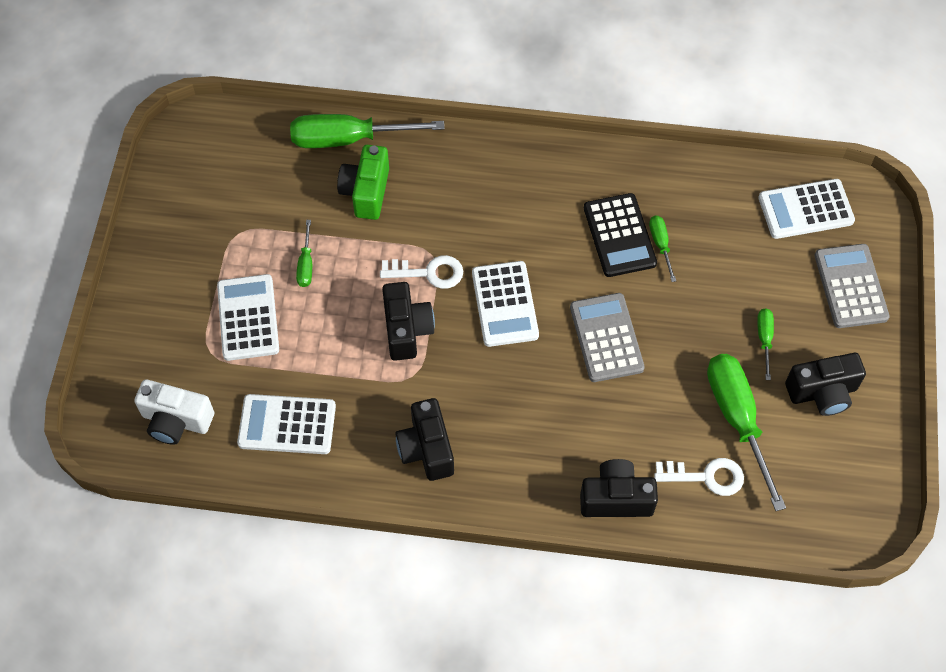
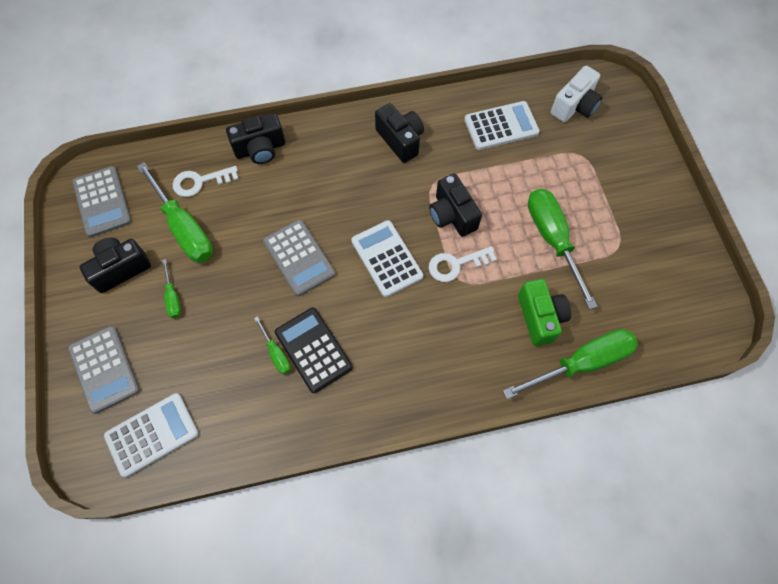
camera: 160 degrees right, 5 degrees up
white camera [134,379,214,445] -> white camera turned 135 degrees clockwise [551,65,603,122]
white calculator [217,274,279,361] -> none
green screwdriver [296,220,312,287] -> green screwdriver [528,189,598,310], size x2.12
none -> grey calculator [72,166,131,237]

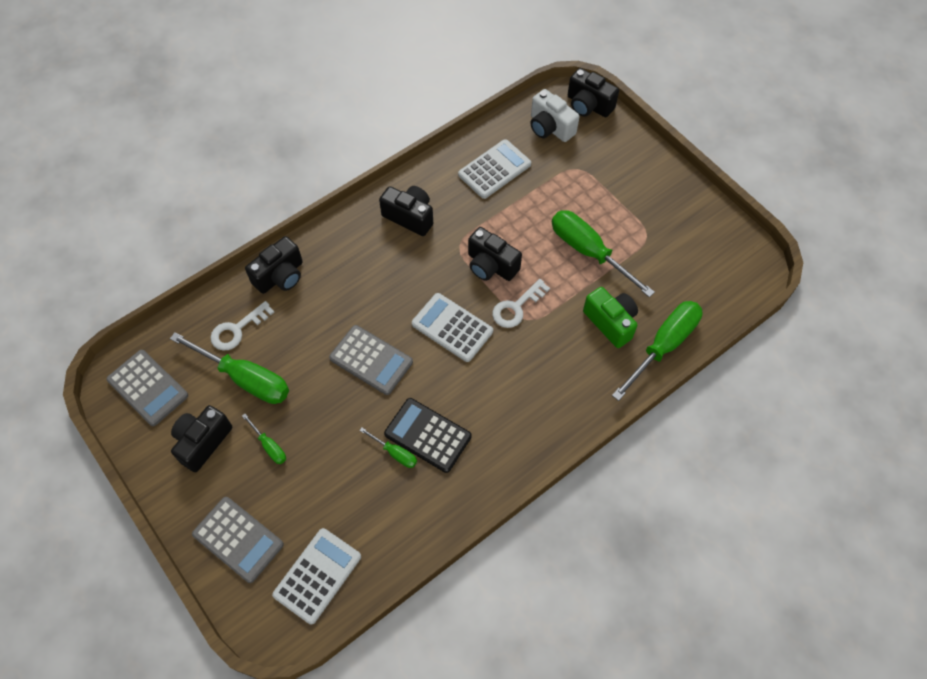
camera: 25 degrees left, 5 degrees down
white camera [551,65,603,122] -> white camera turned 120 degrees clockwise [530,89,580,142]
none -> black camera [568,68,619,117]

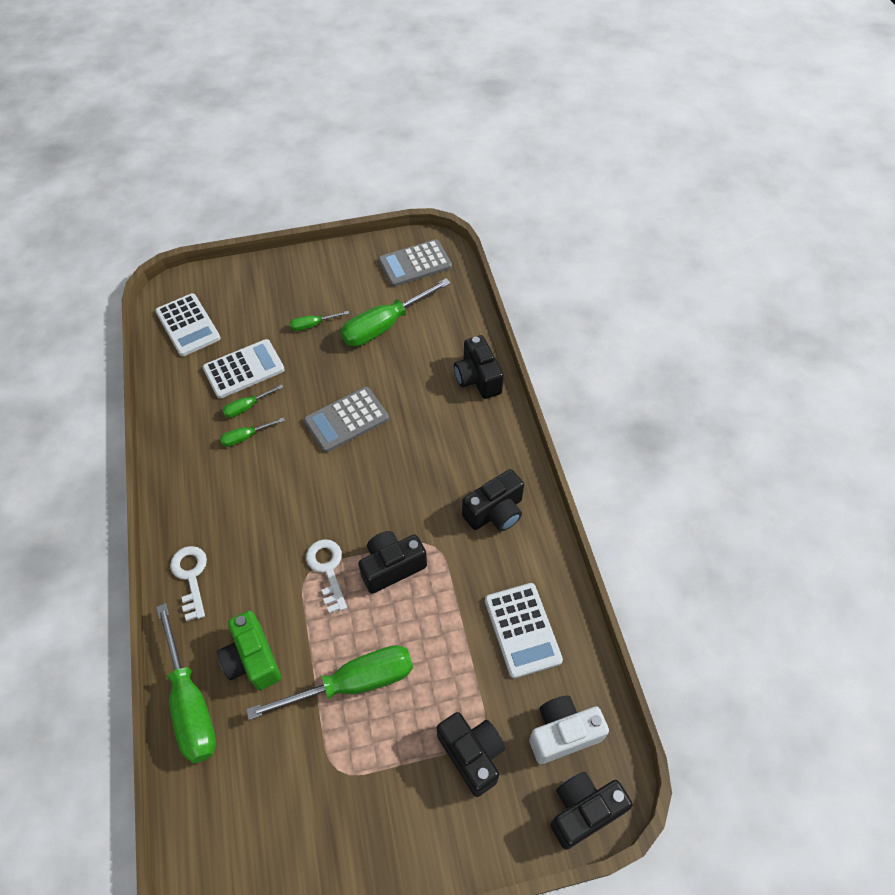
camera: 115 degrees right, 5 degrees down
black camera [171,405,232,472] -> black camera moved to [437,712,505,797]
grey calculator [192,497,284,583] -> none
white key [210,301,274,351] -> white key moved to [170,546,207,621]
black calculator [384,398,472,473] -> green screwdriver [220,418,285,447]
white calculator [412,293,493,362] -> white calculator moved to [203,339,285,399]
green camera [583,287,638,348] -> green camera turned 75 degrees clockwise [217,611,281,690]

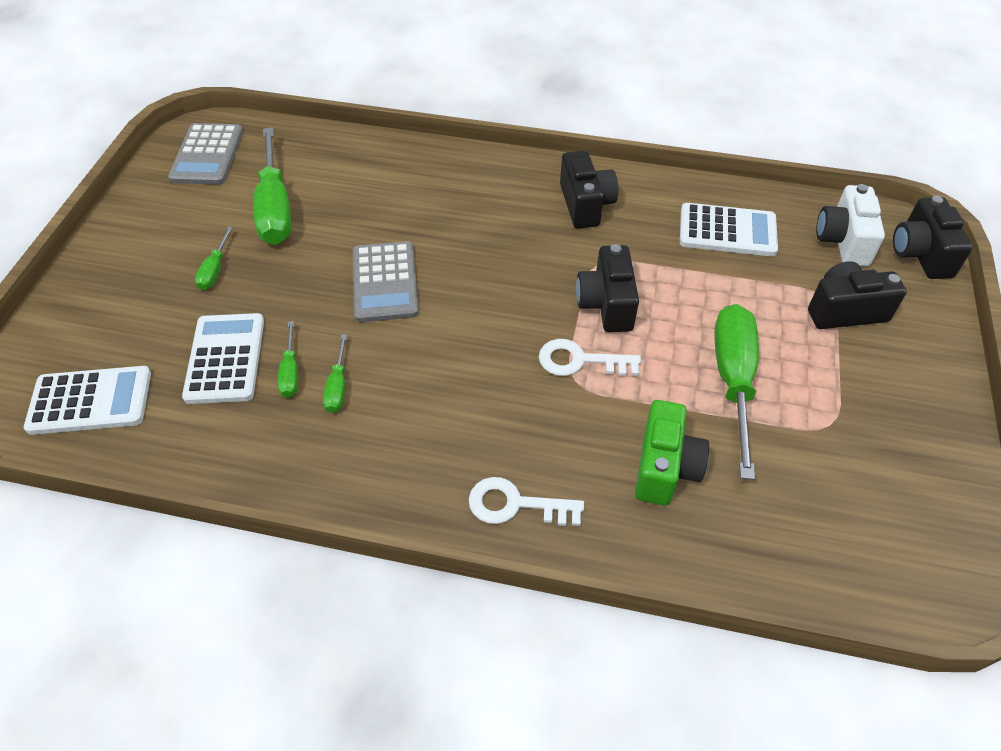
camera: 65 degrees left, 5 degrees down
green screwdriver [156,603,216,763] -> none
green camera [217,611,281,690] -> green camera turned 75 degrees counterclockwise [635,400,709,505]
black camera [454,335,504,399] -> none

